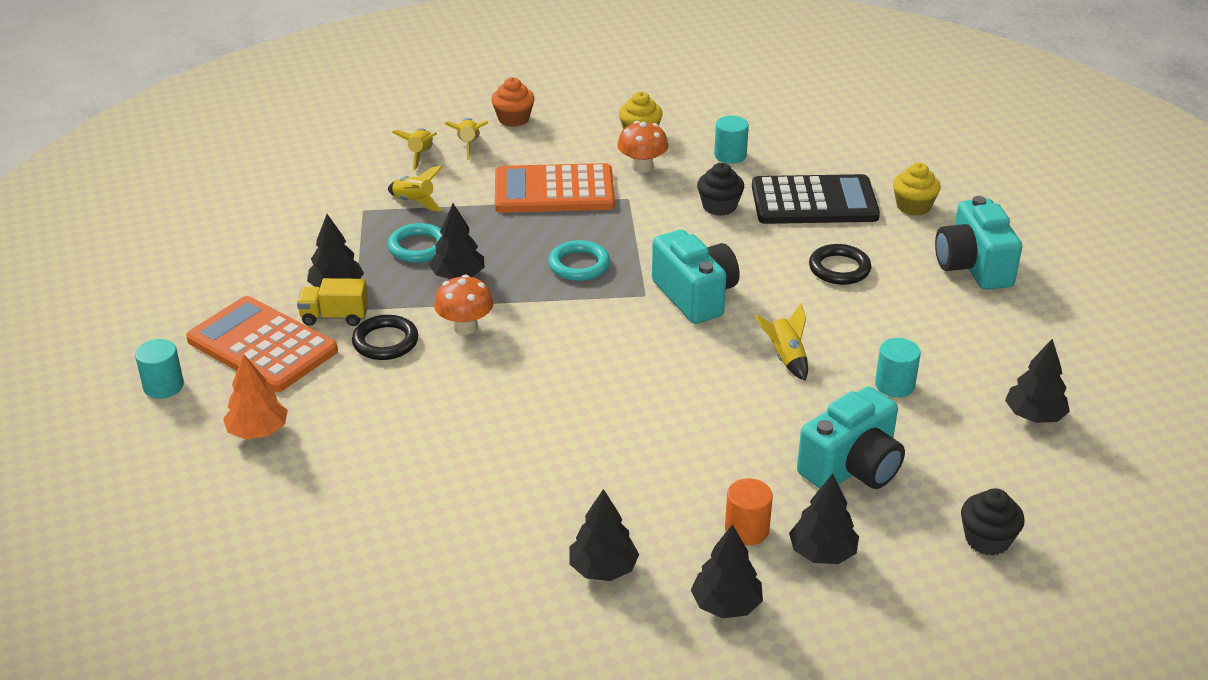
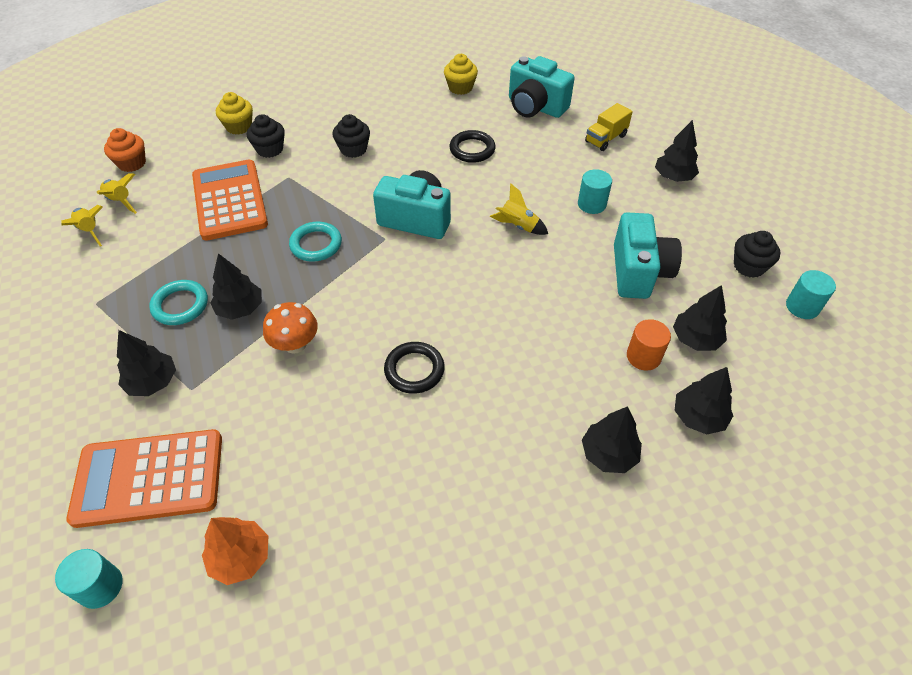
camera: 45 degrees left, 15 degrees up
yellow truck [297,278,368,326] -> yellow truck moved to [585,103,633,151]
black ring [352,315,418,360] -> black ring moved to [384,342,445,394]
yellow rocket [388,165,443,212] -> none
orange calculator [495,163,615,213] -> orange calculator turned 120 degrees clockwise [192,160,268,241]
orange mushroom [617,121,668,173] -> black cupcake [247,114,285,158]
turquoise cylinder [714,116,749,164] -> turquoise cylinder moved to [786,270,836,319]
black calculator [752,174,880,224] -> none

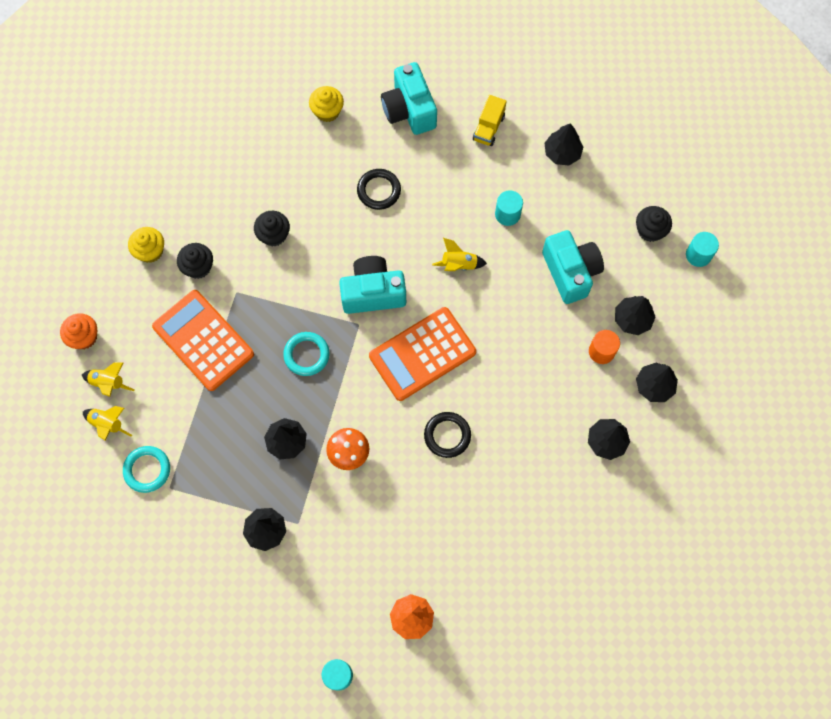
camera: 25 degrees left, 20 degrees up
orange calculator [66,429,222,528] -> orange calculator moved to [369,307,476,401]
turquoise ring [149,280,208,325] -> turquoise ring moved to [123,446,170,493]
turquoise camera [509,56,575,118] -> turquoise camera turned 60 degrees clockwise [381,62,437,135]

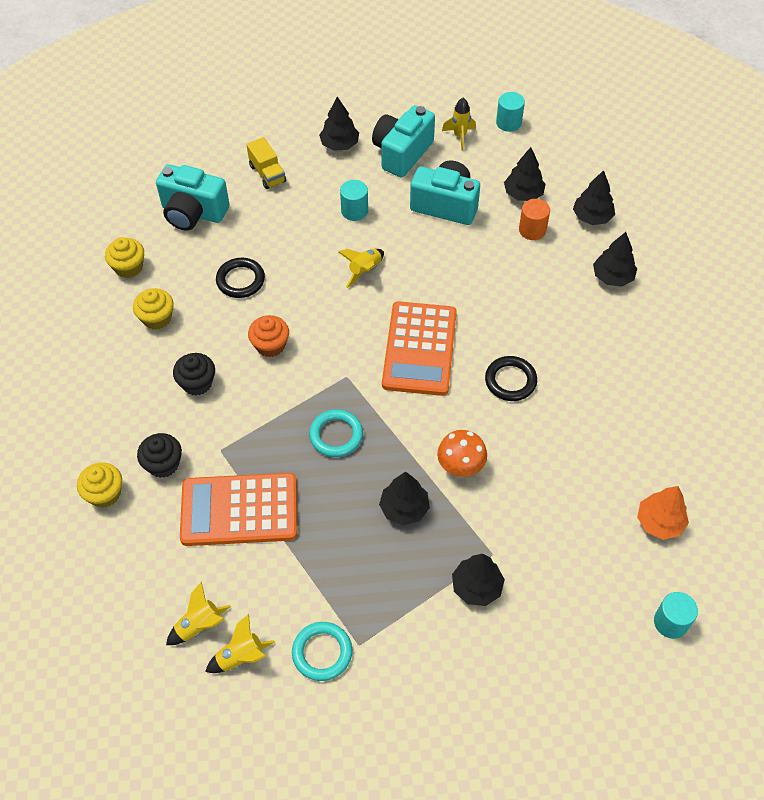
camera: 50 degrees left, 15 degrees down
orange cupcake [60,313,97,349] -> orange cupcake moved to [248,315,289,357]
turquoise camera [339,256,406,314] -> turquoise camera moved to [372,105,435,178]
black cupcake [636,206,672,242] -> yellow rocket [442,98,476,151]
none -> yellow cupcake [133,288,174,330]

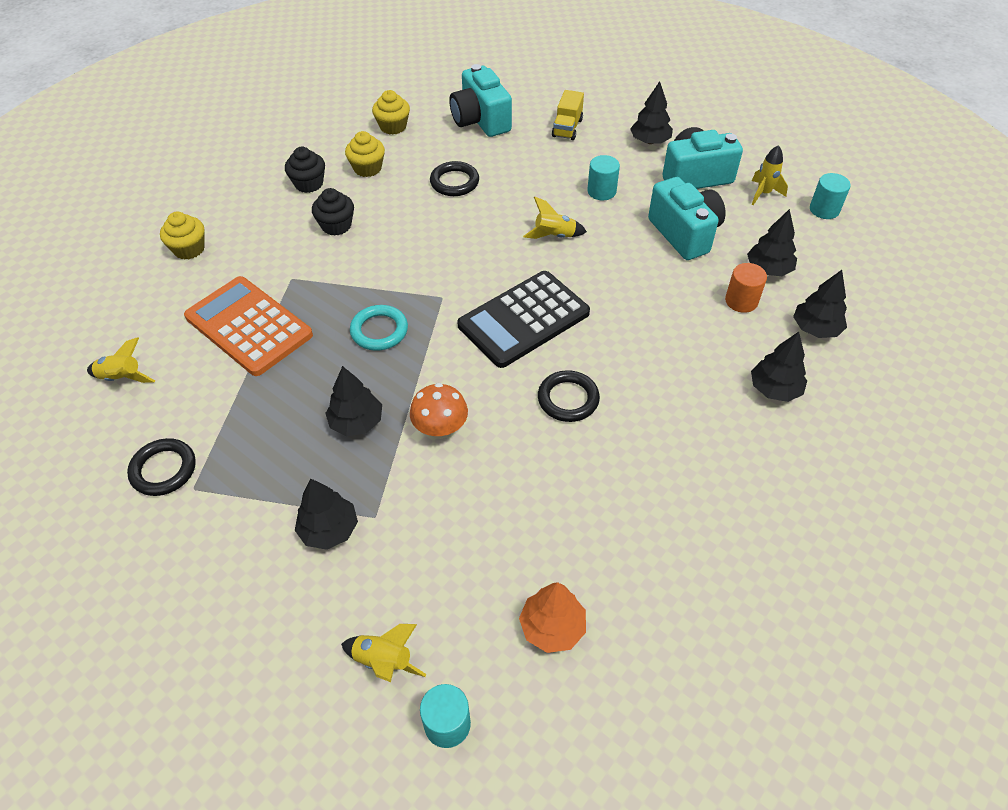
camera: 45 degrees right, 5 degrees down
black cupcake [137,433,182,478] -> black cupcake moved to [285,147,325,193]
yellow rocket [205,614,275,673] -> yellow rocket moved to [341,624,427,682]
orange cupcake [248,315,289,357] -> none
turquoise ring [292,622,352,681] -> black ring [127,438,196,496]
orange calculator [382,301,457,396] -> black calculator [457,271,590,368]

